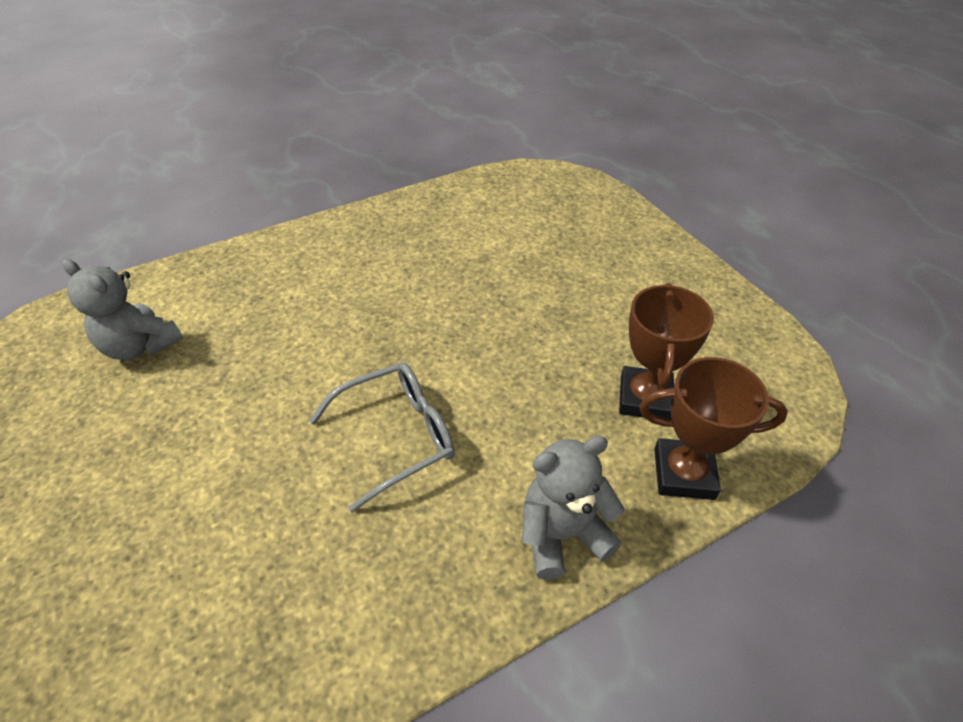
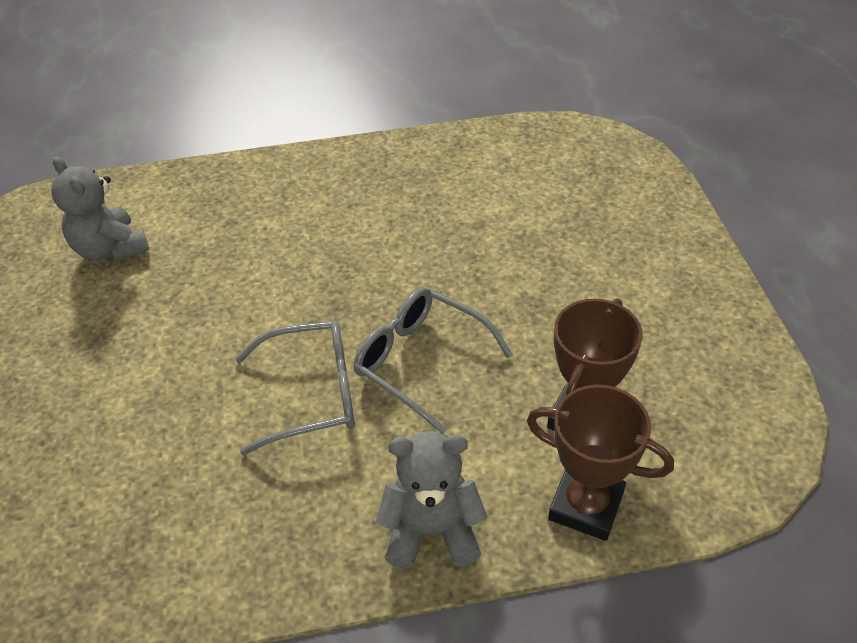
camera: 20 degrees right, 0 degrees up
none -> grey glasses [353,288,513,434]

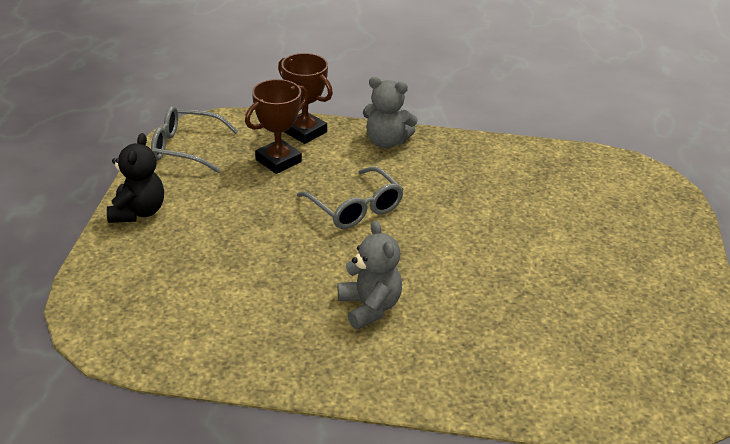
camera: 165 degrees left, 10 degrees down
grey teddy bear [51,156,150,261] -> grey teddy bear moved to [338,221,402,329]
grey glasses [235,320,355,455] -> grey glasses moved to [151,106,238,173]
none -> black teddy bear [107,133,164,223]

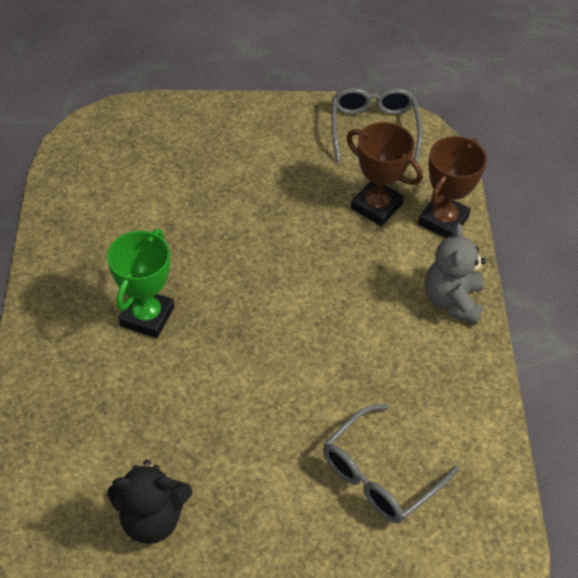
camera: 80 degrees right, 15 degrees up
black teddy bear [107,133,164,223] -> black teddy bear moved to [107,460,192,544]
grey glasses [297,166,404,229] -> grey glasses moved to [323,404,459,523]
grey teddy bear [338,221,402,329] -> green trophy [107,229,174,338]

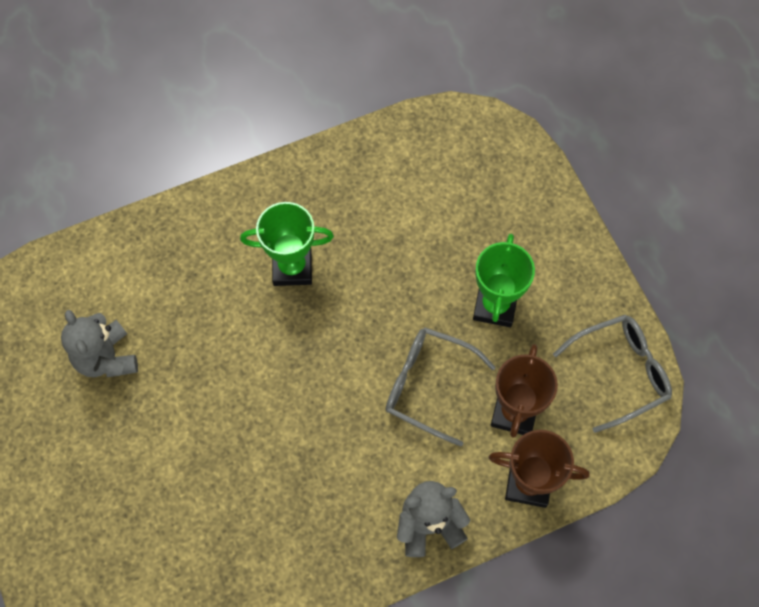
camera: 70 degrees right, 15 degrees up
black teddy bear [107,460,192,544] -> grey teddy bear [61,310,138,377]
grey glasses [323,404,459,523] -> grey glasses moved to [385,327,496,446]
none -> green trophy [473,234,535,327]

